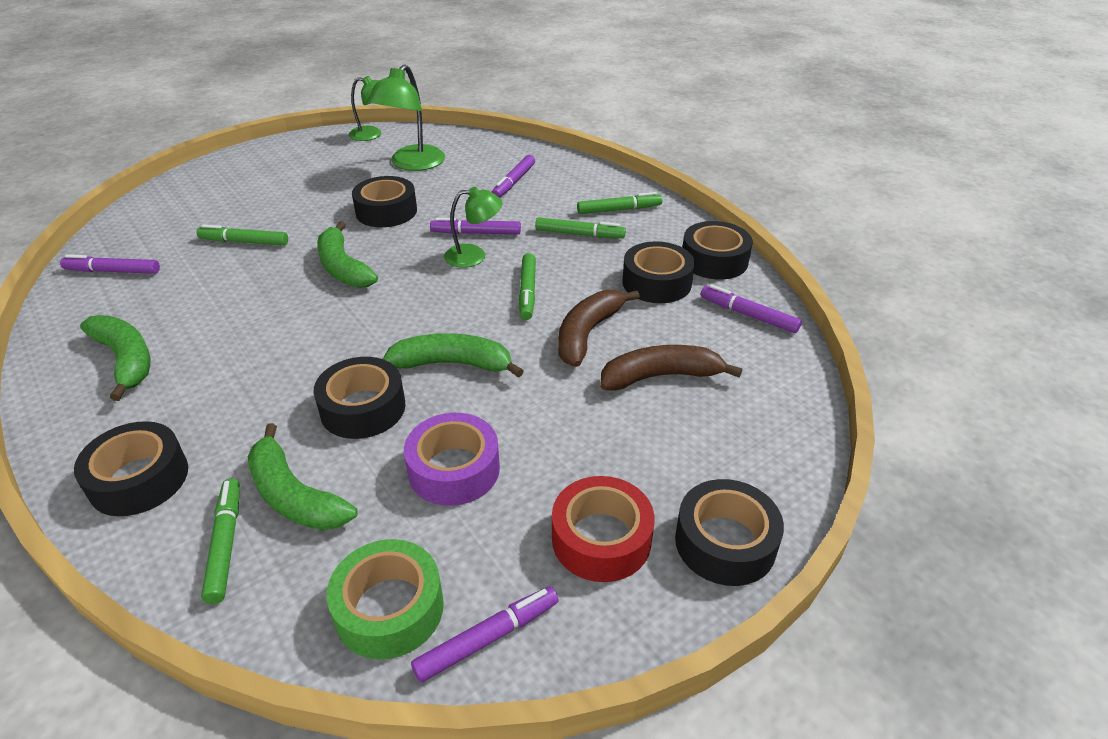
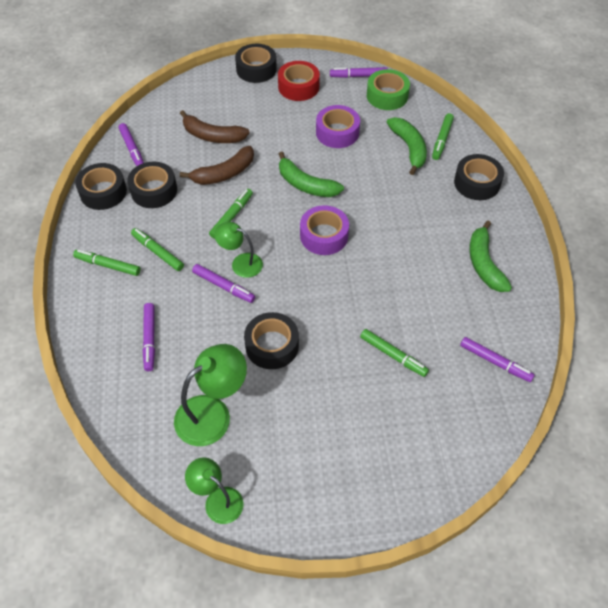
camera: 150 degrees left, 15 degrees up
black tape [314,357,406,439] -> none
green banana [317,221,378,287] -> none
purple marker [492,155,535,198] -> purple marker turned 120 degrees clockwise [143,303,155,371]
none -> purple tape [300,205,349,255]

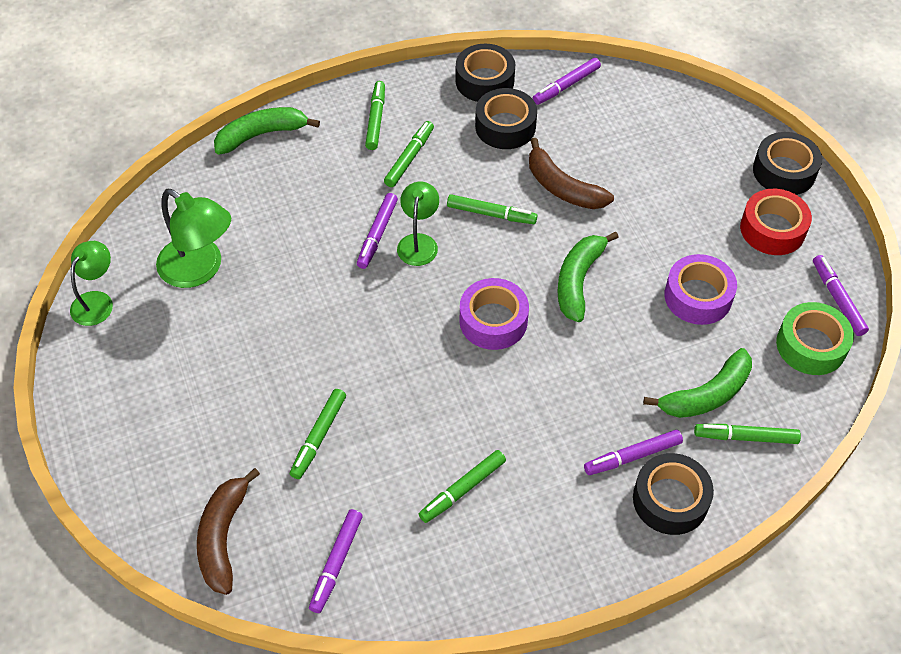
camera: 75 degrees right, 0 degrees up
purple marker [143,303,155,371] -> purple marker moved to [584,430,683,475]
brown banana [180,110,250,143] -> brown banana moved to [197,468,260,595]
black tape [244,312,299,369] -> none
green banana [469,221,512,292] -> green banana moved to [214,107,320,154]
none -> green marker [419,450,506,523]

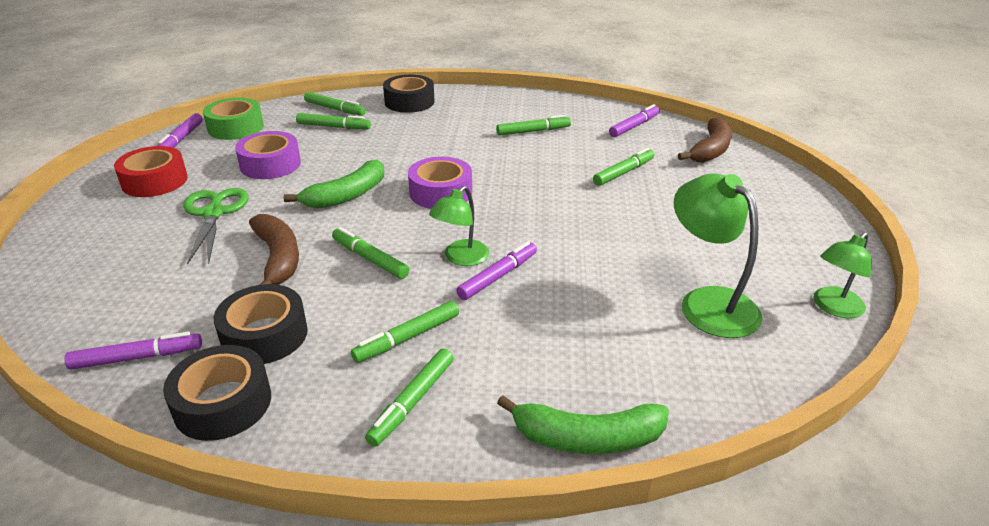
camera: 155 degrees left, 20 degrees down
purple marker [584,430,683,475] -> none
green banana [643,348,752,418] -> green marker [296,113,371,129]
black tape [753,132,822,195] -> none
none -> green scissors [183,188,249,265]

